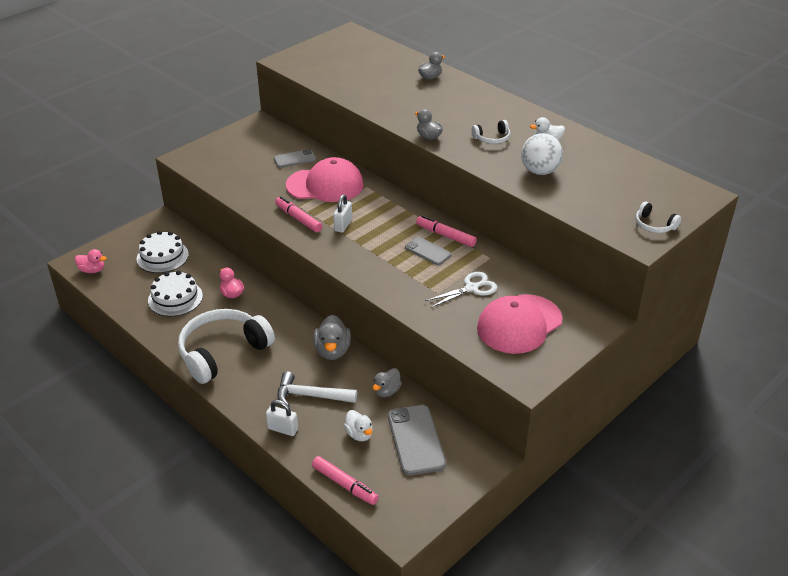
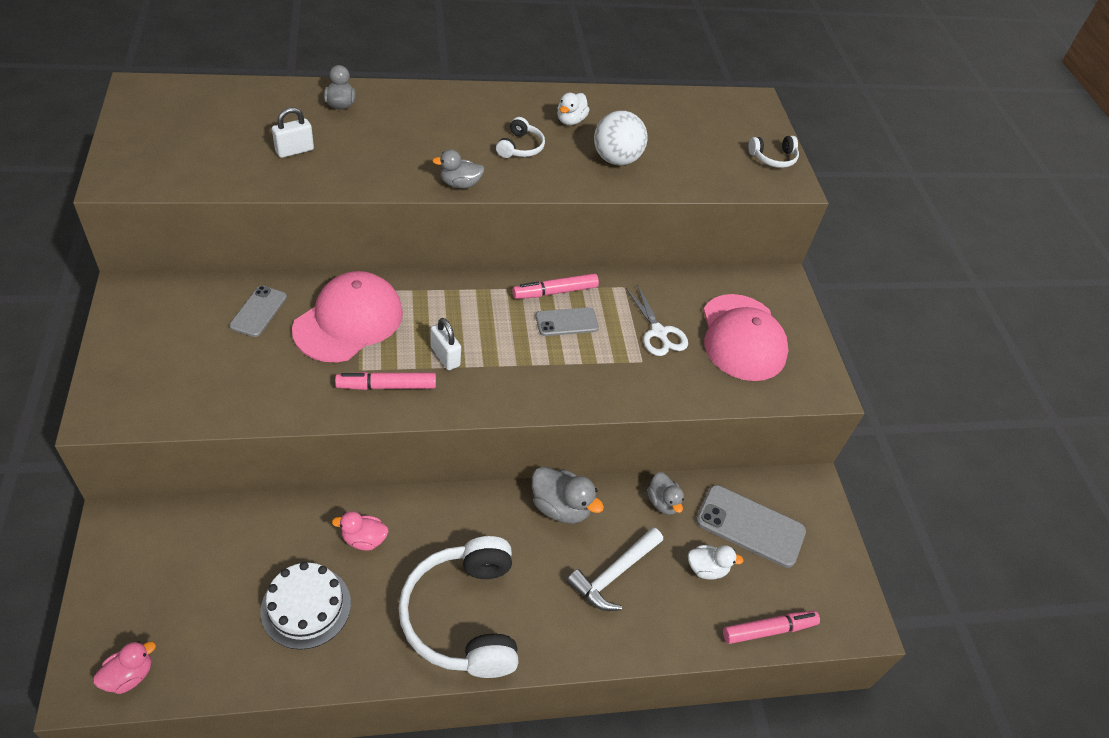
camera: 60 degrees left, 10 degrees up
white cake [137,231,189,273] -> none
white padlock [266,400,298,436] -> white padlock moved to [272,107,314,158]
white scissors [425,272,498,308] -> white scissors turned 150 degrees clockwise [626,284,688,356]

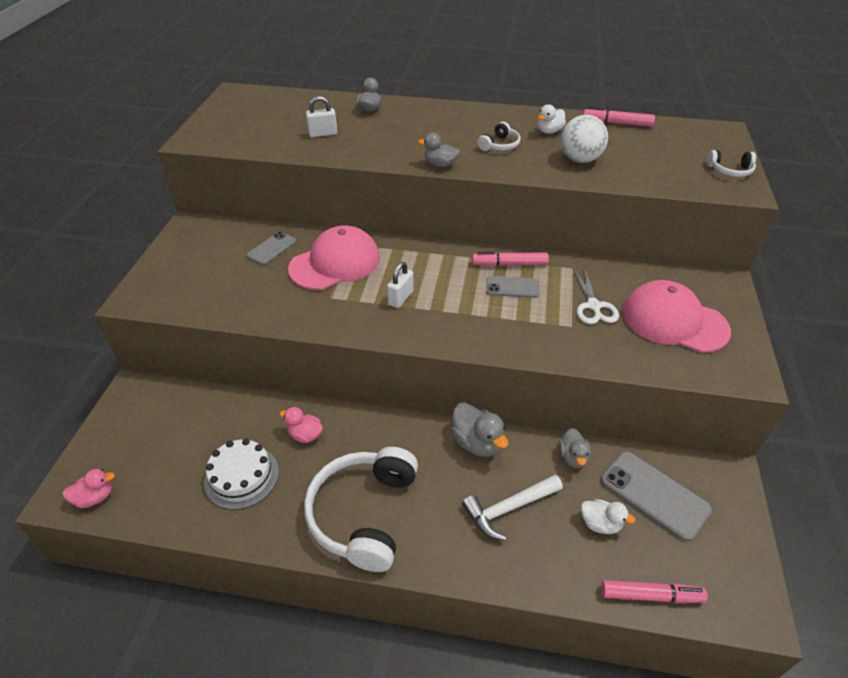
camera: 25 degrees right, 5 degrees down
pink marker [335,372,436,390] -> pink marker moved to [583,107,655,127]
white padlock [431,318,461,370] -> white padlock turned 45 degrees clockwise [387,262,414,308]
pink cap [703,294,789,381] -> pink cap turned 105 degrees clockwise [623,280,731,353]

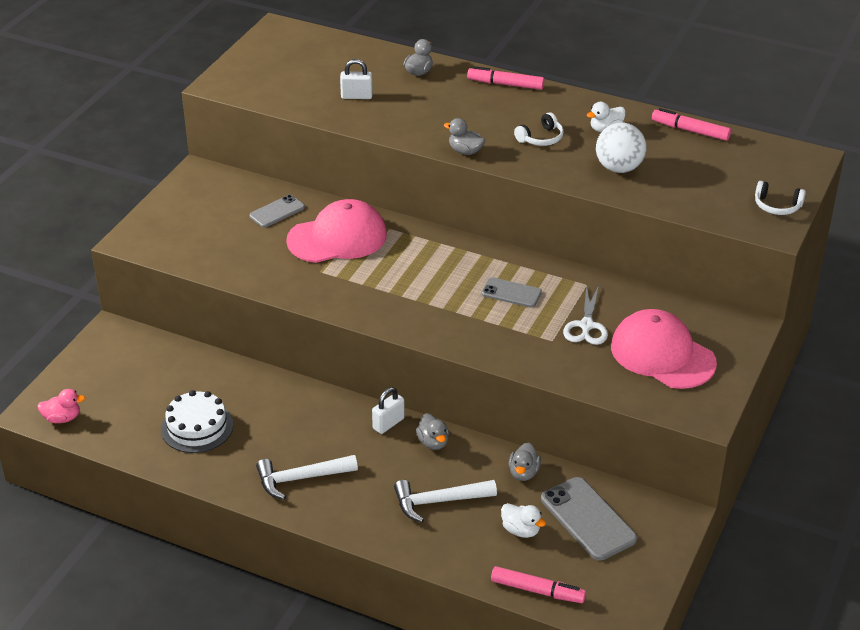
camera: 15 degrees right, 5 degrees down
pink duck [279,407,323,443] -> none
white headphones [304,447,418,572] -> white hammer [256,455,358,500]
white padlock [387,262,414,308] -> white padlock moved to [372,387,405,434]
grey duck [451,402,508,457] -> grey duck [416,413,449,450], size x0.65
pink marker [472,252,549,266] -> pink marker moved to [467,66,544,90]

